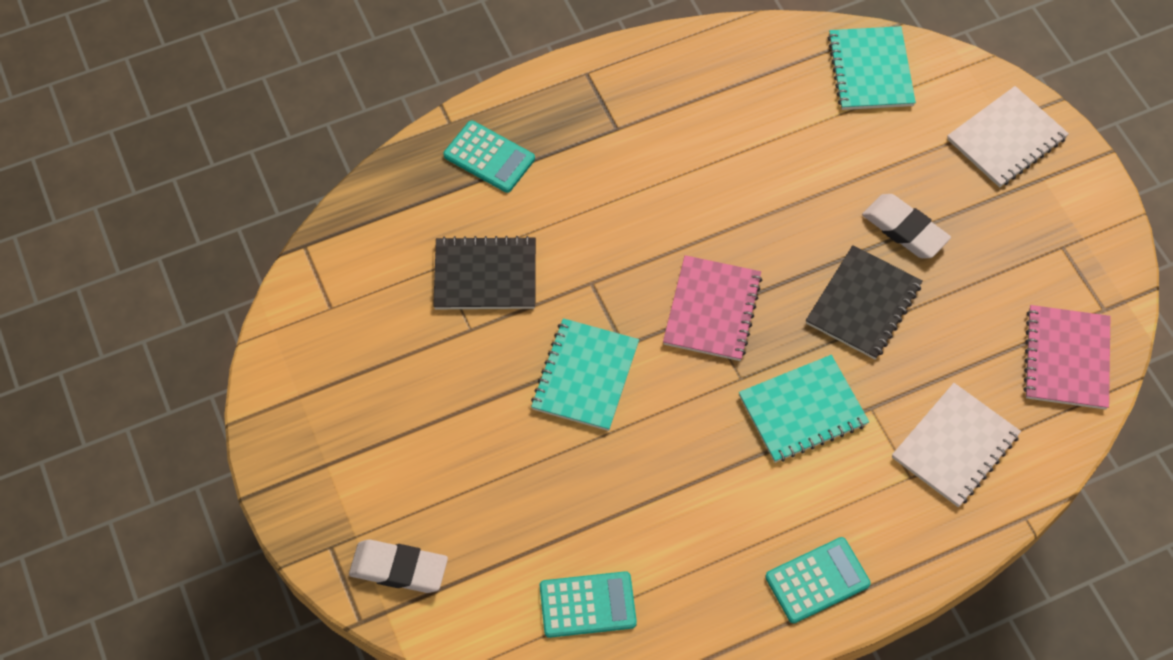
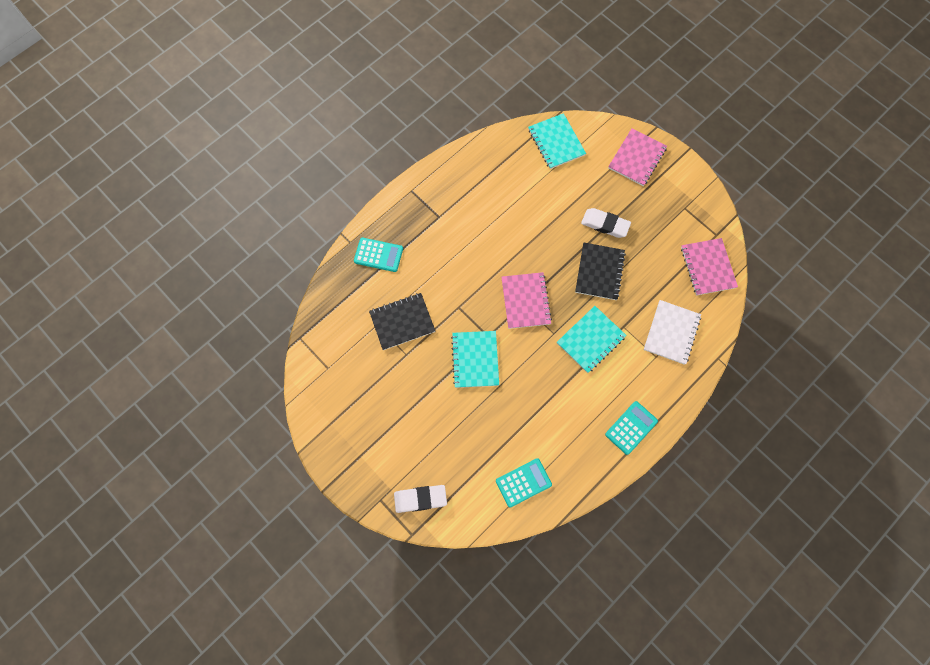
camera: 20 degrees left, 10 degrees up
white notebook [947,86,1069,188] -> pink notebook [608,129,667,186]

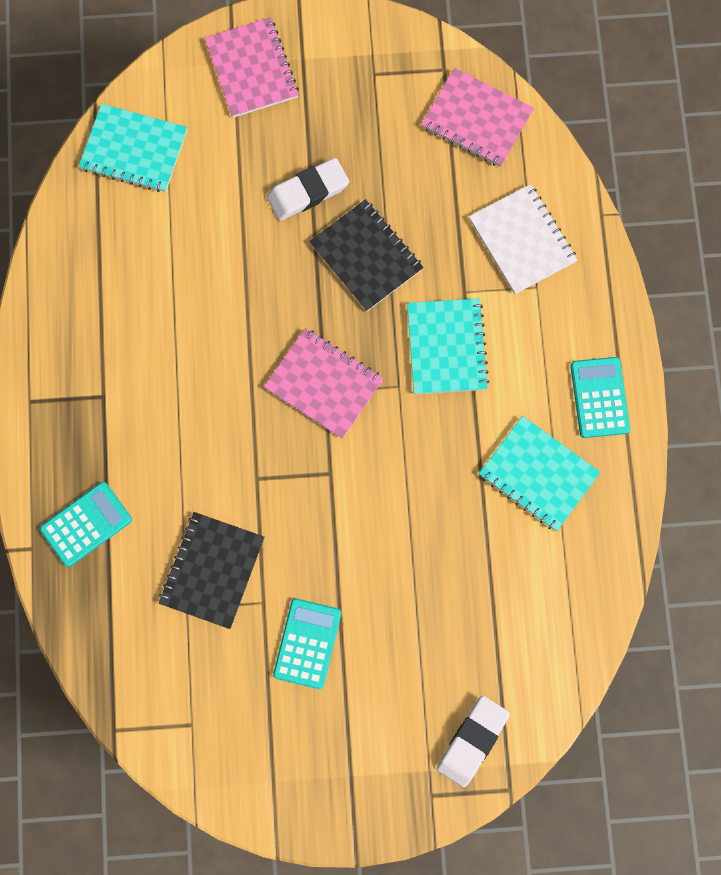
camera: 50 degrees left, 5 degrees up
turquoise notebook [451,331,499,388] -> turquoise notebook moved to [479,416,601,531]
turquoise calculator [496,458,552,508] -> turquoise calculator moved to [273,598,341,689]

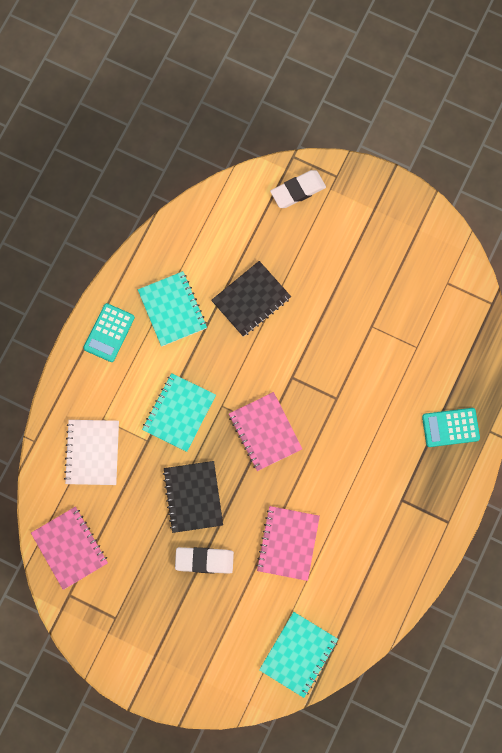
camera: 150 degrees left, 0 degrees up
turquoise notebook [79,104,187,192] -> turquoise notebook turned 75 degrees clockwise [259,612,338,698]
black notebook [159,512,264,629] -> black notebook moved to [211,261,291,337]
pink notebook [205,17,299,118] -> pink notebook moved to [256,506,320,581]
turquoise calculator [273,598,341,689] -> none

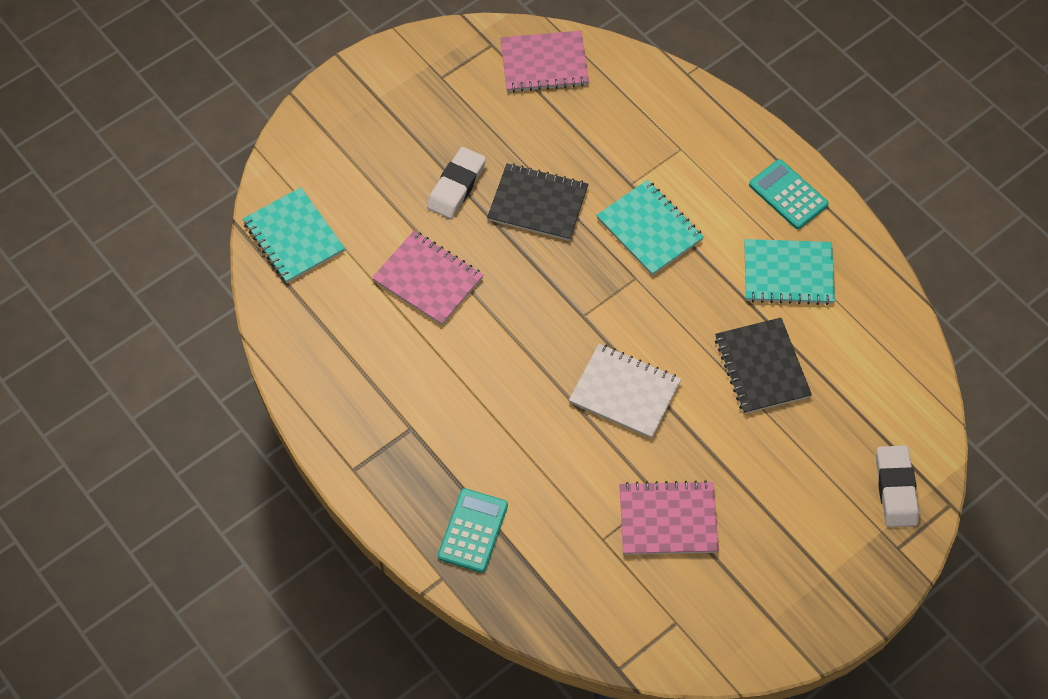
camera: 115 degrees right, 15 degrees down
white notebook [64,420,119,485] -> white notebook moved to [569,344,681,439]
pink notebook [229,392,302,471] -> pink notebook moved to [619,480,719,555]

